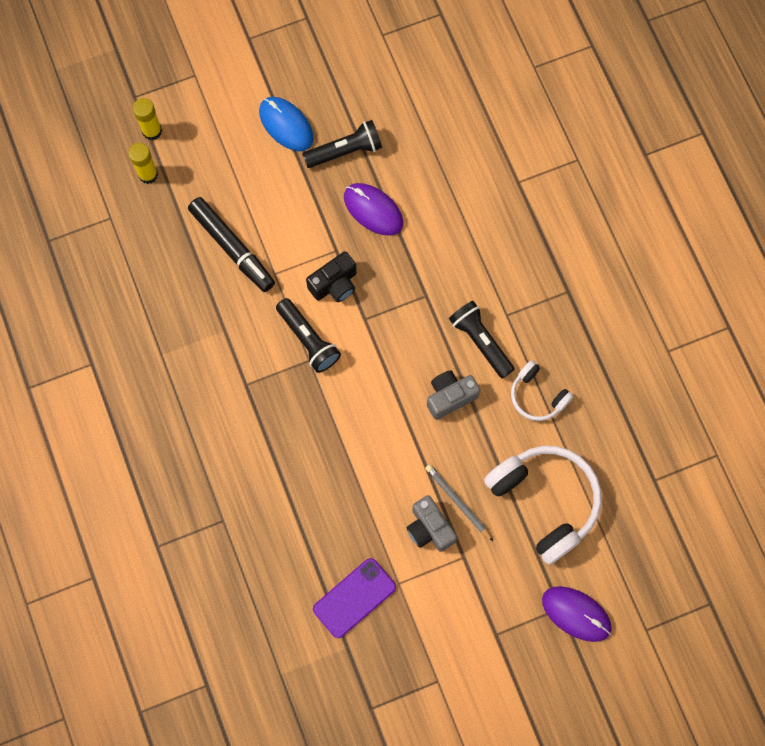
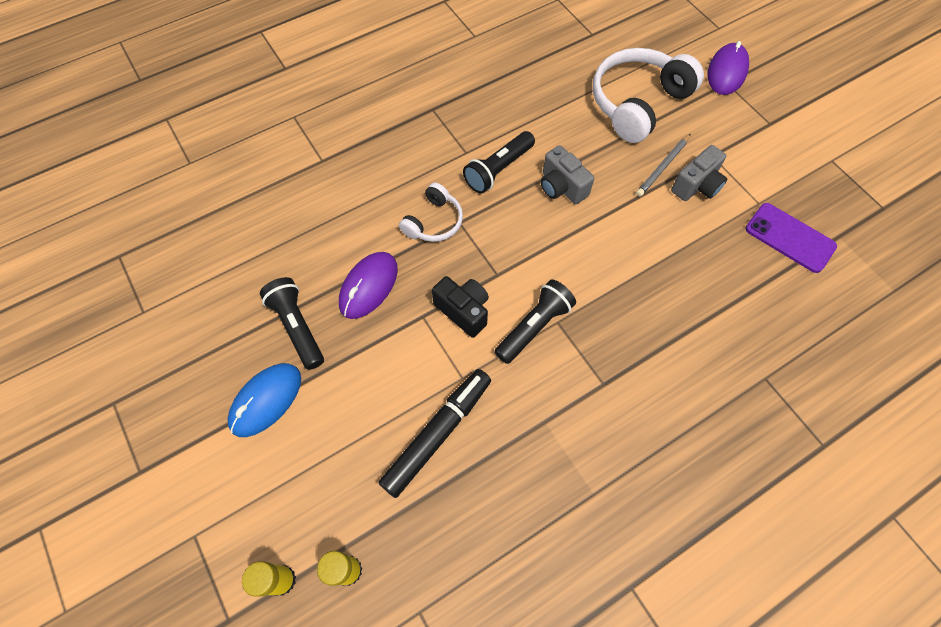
camera: 100 degrees left, 10 degrees down
white headphones [511,360,573,421] -> white headphones moved to [399,182,463,242]

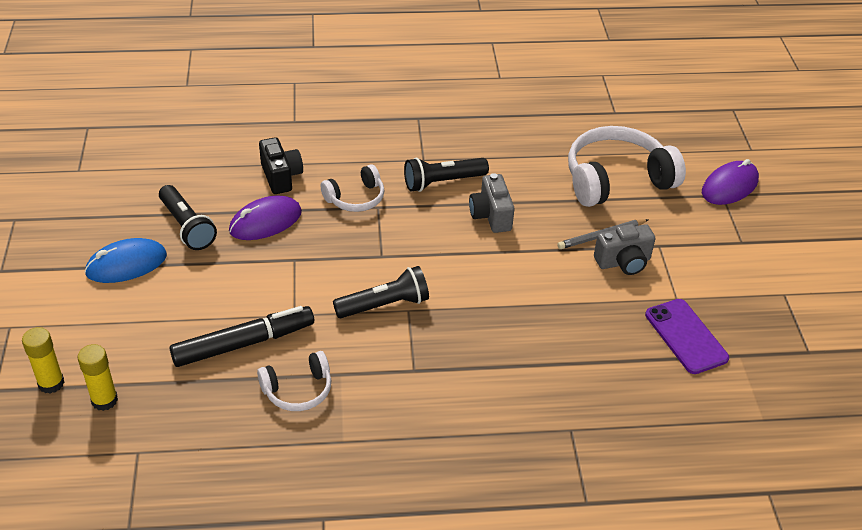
camera: 25 degrees right, 20 degrees down
black flashlight [260,277,324,370] -> black flashlight turned 150 degrees clockwise [159,185,217,250]
black camera [432,276,489,338] -> black camera moved to [259,137,303,194]
none -> white headphones [257,351,331,411]

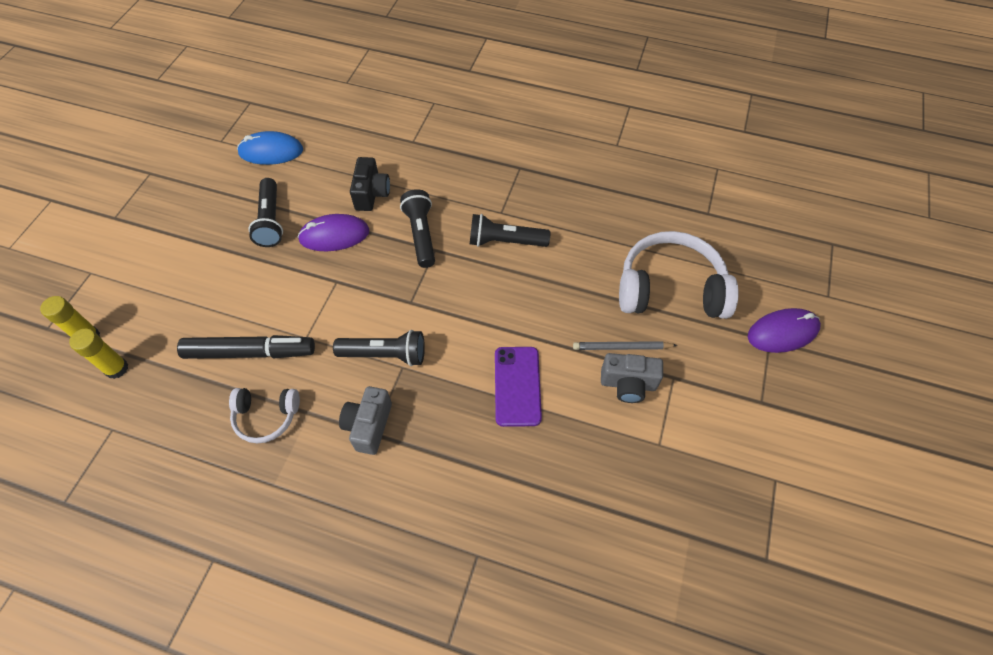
camera: 25 degrees right, 15 degrees up
blue mouse [85,238,167,283] -> blue mouse moved to [237,131,303,165]
white headphones [320,164,384,212] -> black flashlight [400,189,435,268]
grey camera [469,173,515,233] -> grey camera moved to [339,386,392,455]
purple phone [645,299,729,374] -> purple phone moved to [495,347,542,427]

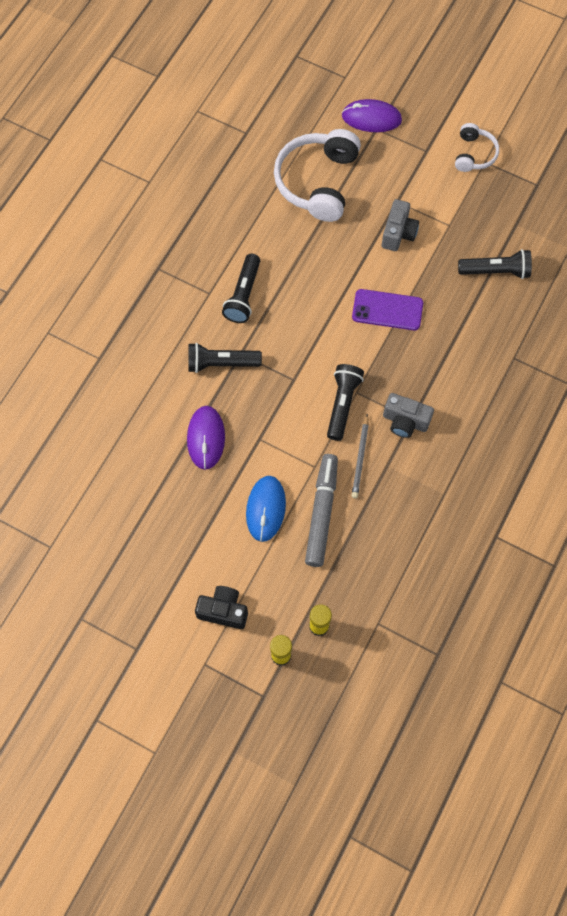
camera: 80 degrees left, 10 degrees up
black marker [177,335,315,359] -> grey marker [305,454,338,567]
white headphones [229,388,300,443] -> white headphones moved to [455,123,499,172]
blue mouse [237,131,303,165] -> blue mouse moved to [246,476,286,542]
black flashlight [248,178,283,247] -> black flashlight moved to [458,249,532,279]
black camera [350,157,390,211] -> black camera moved to [195,586,248,629]
grey pencil [573,341,677,350] -> grey pencil moved to [352,414,369,498]
purple mouse [748,308,821,353] -> purple mouse turned 75 degrees counterclockwise [342,99,402,132]

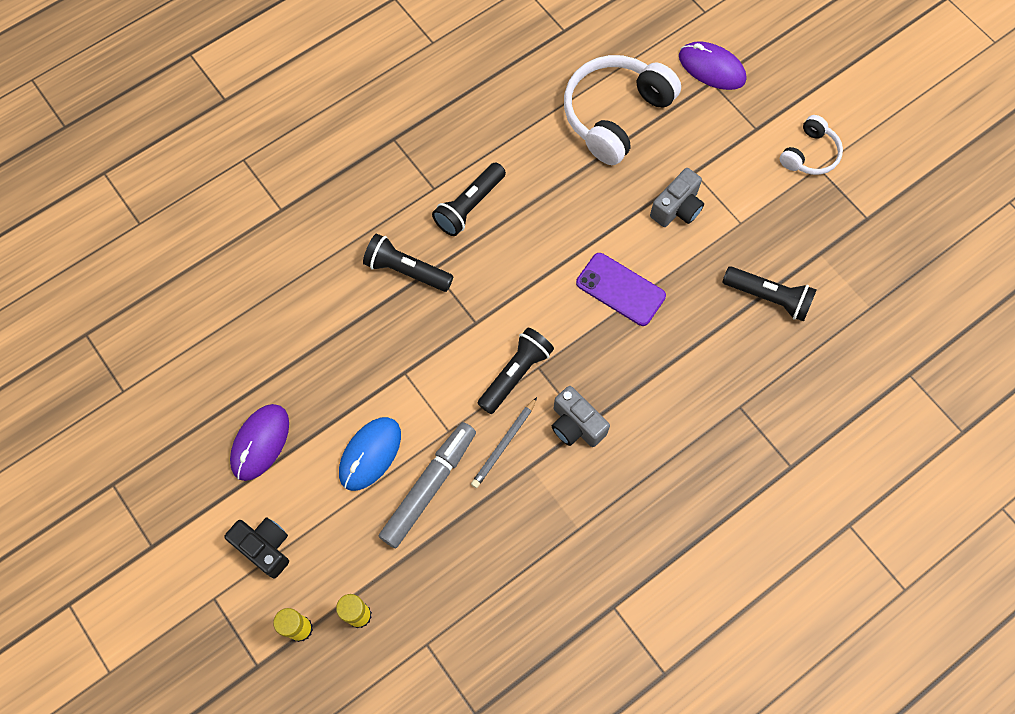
camera: 25 degrees right, 0 degrees up
purple mouse [187,406,225,470] -> purple mouse moved to [230,404,289,481]

